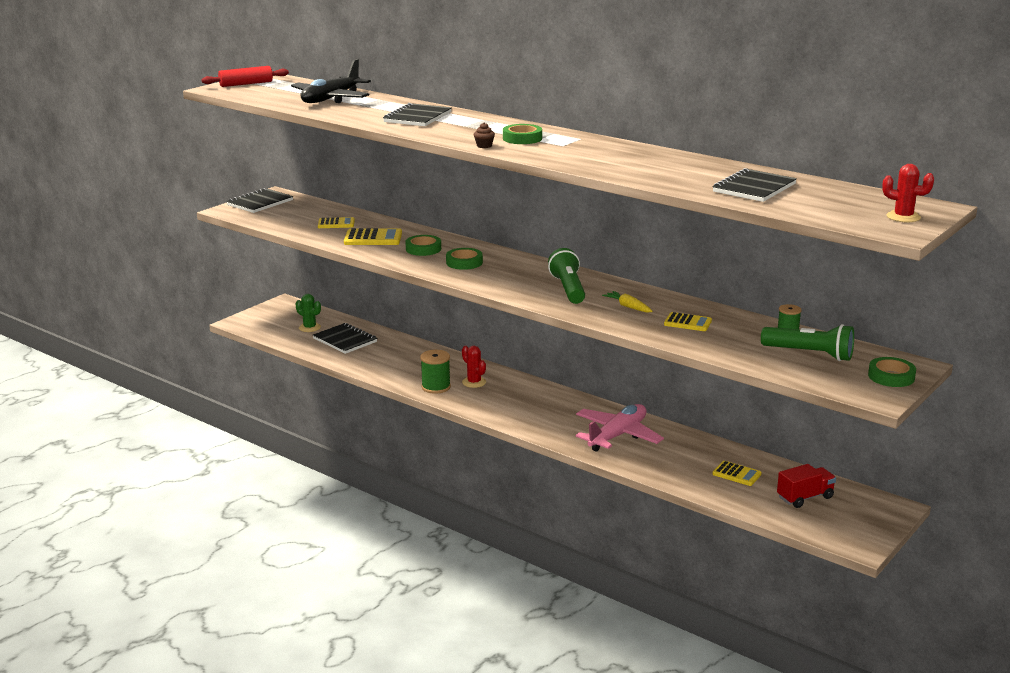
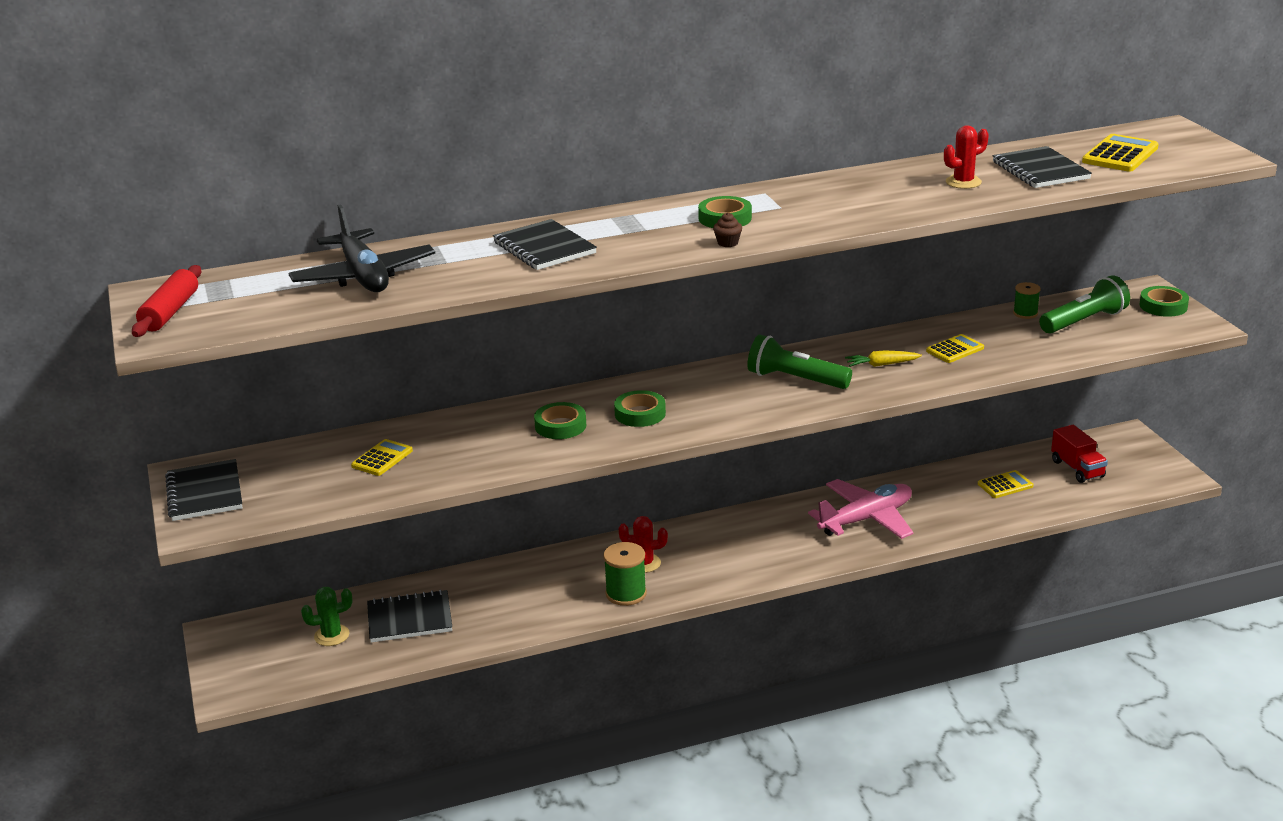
camera: 55 degrees left, 5 degrees up
yellow calculator [344,228,402,245] -> yellow calculator moved to [1082,134,1159,172]
pink plane [576,404,664,452] -> pink plane turned 75 degrees clockwise [808,479,914,539]
red truck [777,464,836,508] -> red truck turned 150 degrees clockwise [1051,425,1108,483]
red cactus [882,164,934,222] -> red cactus moved to [944,125,989,189]

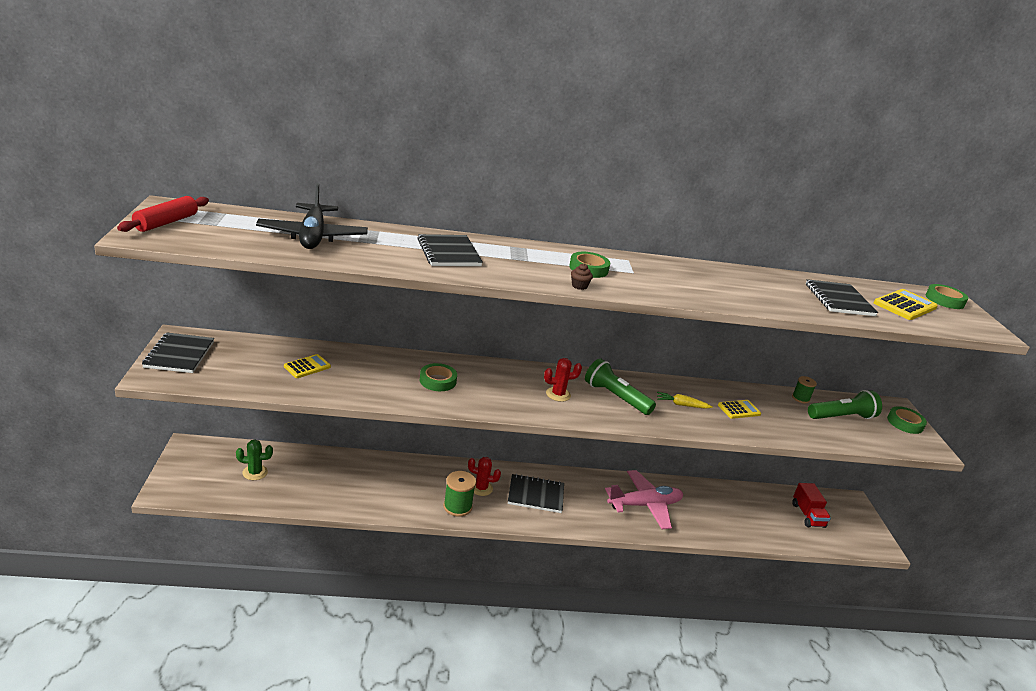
camera: 10 degrees right, 0 degrees up
black notebook [367,589,452,643] -> black notebook moved to [508,474,564,513]
green tape [614,390,666,427] -> green tape moved to [926,284,968,309]
red cactus [944,125,989,189] -> red cactus moved to [544,358,582,402]
yellow calculator [978,470,1033,498] -> none

